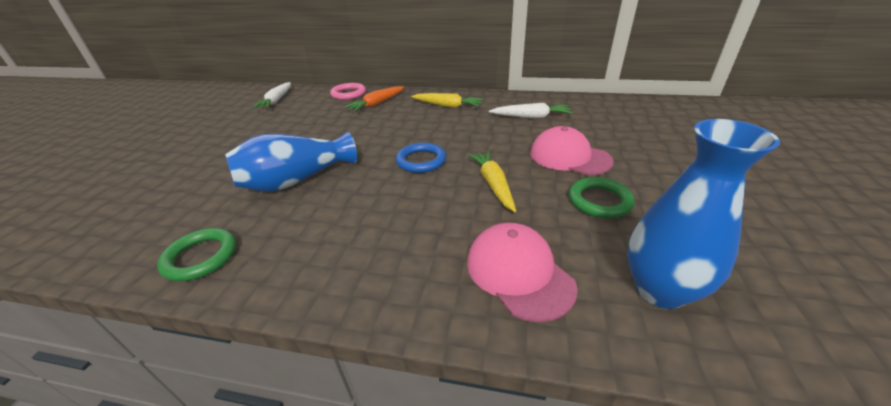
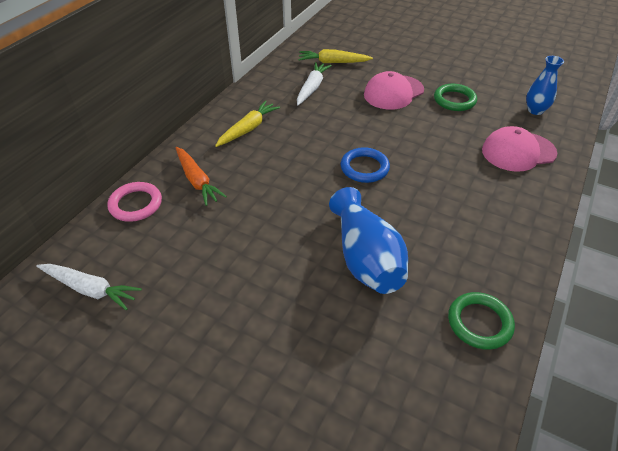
camera: 75 degrees left, 10 degrees up
yellow carrot [467,151,516,212] -> yellow carrot moved to [298,49,373,63]
blue vase [627,119,780,309] -> blue vase [526,56,564,115], size x0.60

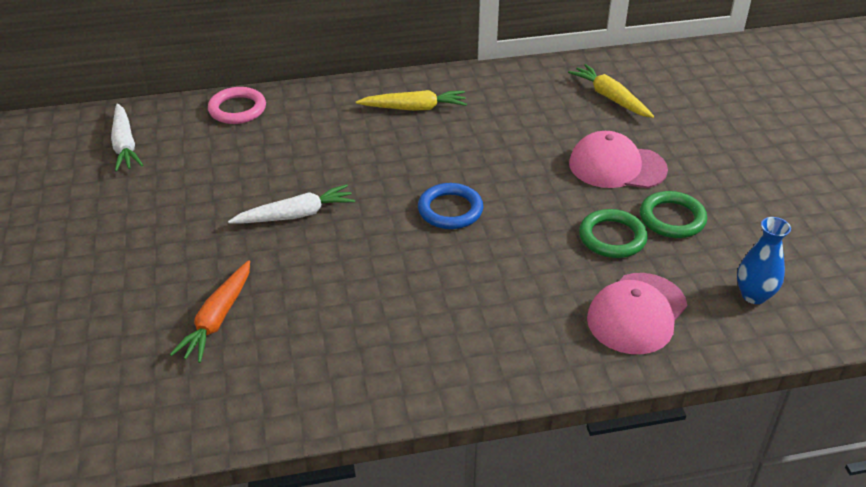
camera: 50 degrees right, 5 degrees down
orange carrot [175,147,227,206] -> orange carrot moved to [170,260,250,363]
white carrot [297,62,332,105] -> white carrot moved to [228,184,355,223]
blue vase [329,187,408,294] -> none
green ring [448,292,515,350] -> green ring moved to [579,209,648,258]
pink cap [482,126,557,172] -> pink cap turned 90 degrees counterclockwise [587,273,687,354]

